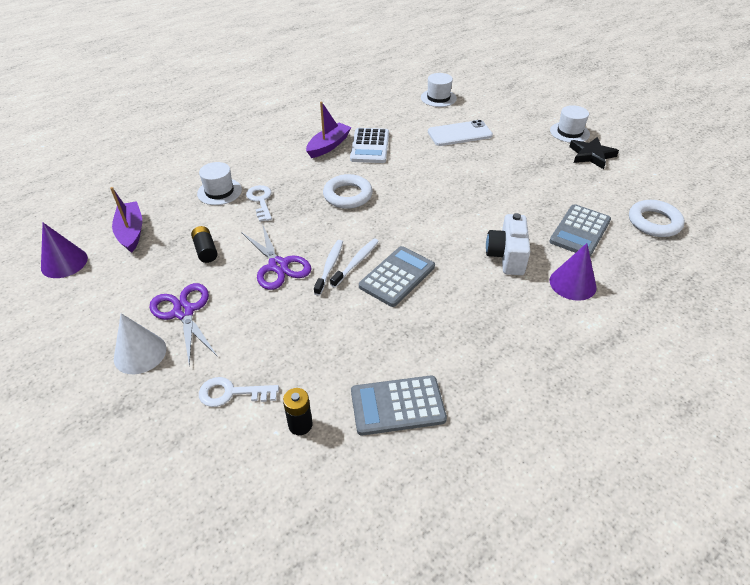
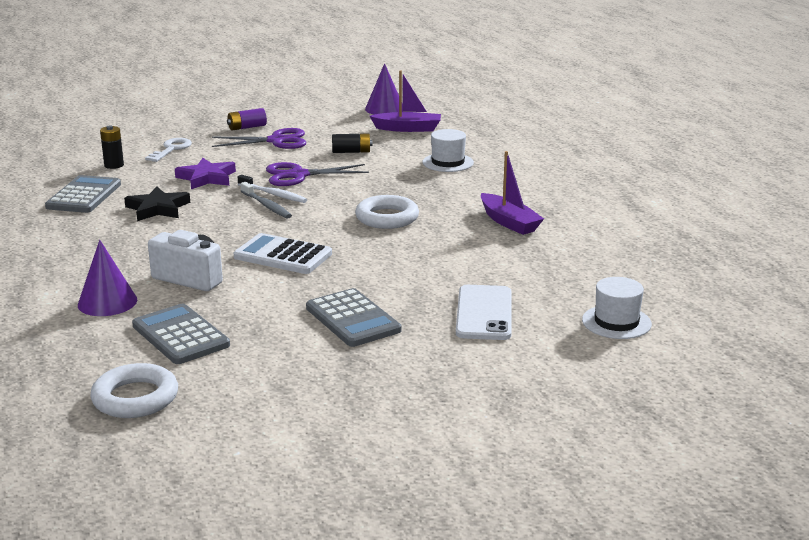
camera: 110 degrees right, 20 degrees down
white cone [114,313,167,374] -> purple battery [227,108,267,131]
white key [246,185,272,222] -> none
white toothbrush [330,239,379,288] -> grey toothbrush [240,182,292,219]
white calculator [350,128,389,163] -> white calculator moved to [233,233,332,274]
grey calculator [359,246,435,307] -> grey calculator moved to [306,288,401,347]
white hat [550,105,590,143] -> none
black star [569,137,619,169] -> black star moved to [124,187,190,221]
none -> purple star [175,158,236,189]

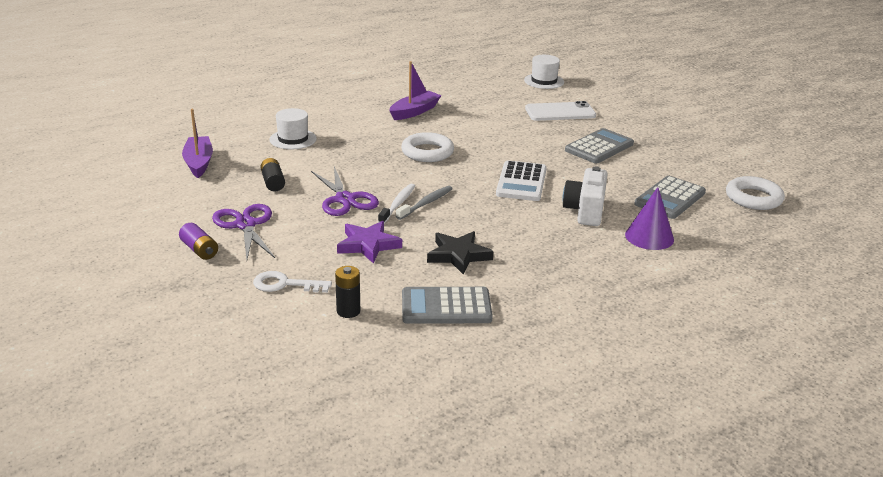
camera: 105 degrees left, 5 degrees up
purple cone [365,63,403,115] -> none

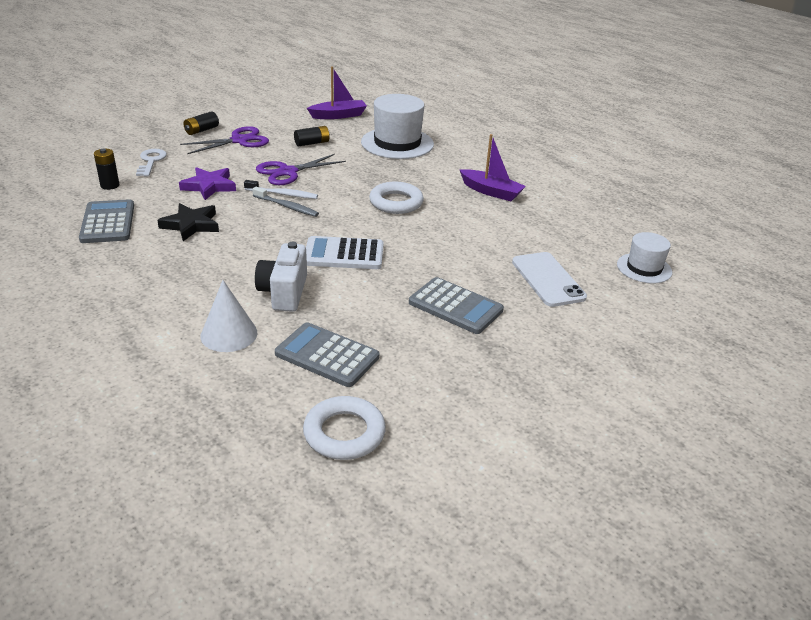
camera: 80 degrees right, 5 degrees up
purple battery [179,223,218,260] -> black battery [184,111,219,135]
white hat [269,108,317,149] -> white hat [361,94,434,159], size x1.72
white camera [562,166,608,226] -> white camera turned 90 degrees counterclockwise [255,242,307,312]
purple cone [625,187,674,250] -> white cone [201,280,257,352]

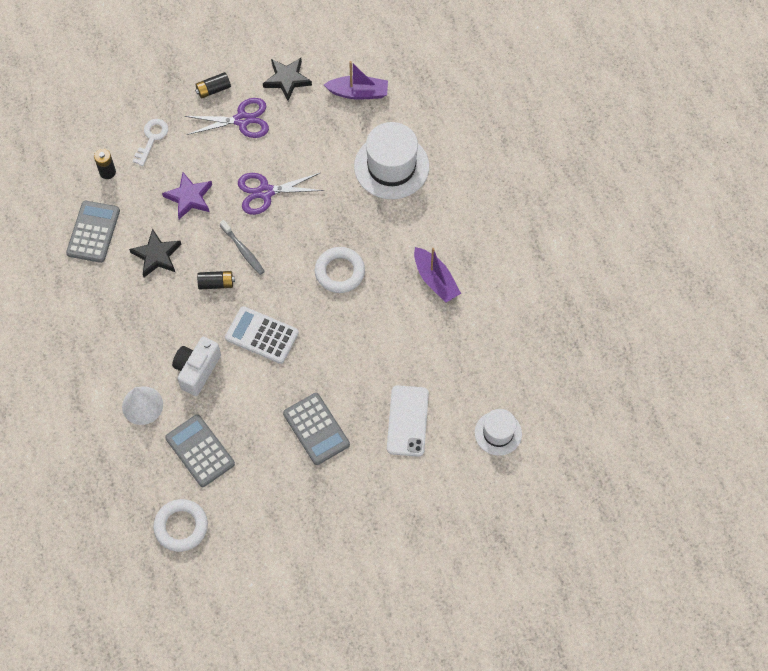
camera: 25 degrees right, 30 degrees up
white toothbrush [244,180,318,199] -> none
black battery [294,126,330,147] -> black battery moved to [197,271,235,289]
none -> black star [263,58,312,101]

